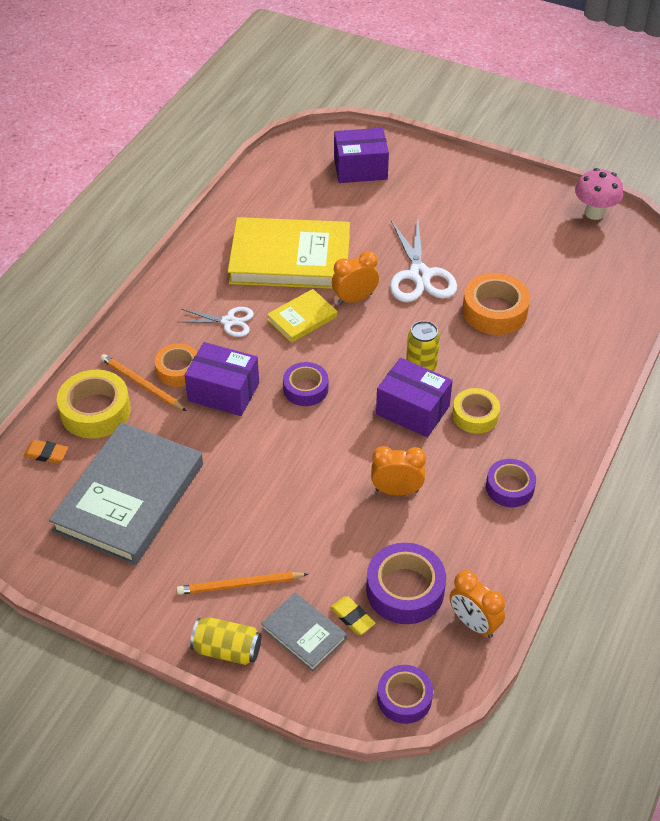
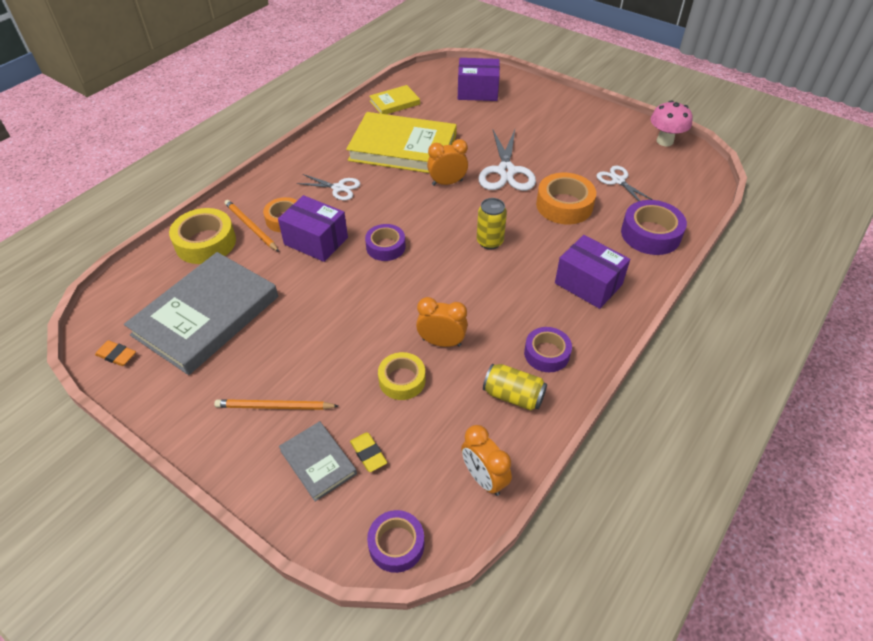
camera: 10 degrees right, 0 degrees up
orange eraser [23,440,68,463] -> orange eraser moved to [95,340,136,366]
yellow can [190,617,261,665] -> yellow can moved to [483,364,547,411]
yellow book [267,289,337,343] -> yellow book moved to [369,85,420,114]
purple tape [366,543,446,624] -> purple tape moved to [621,200,687,255]
purple box [376,358,453,437] -> purple box moved to [555,235,630,309]
yellow tape [452,388,500,434] -> yellow tape moved to [378,352,425,400]
none -> white scissors [597,166,653,201]

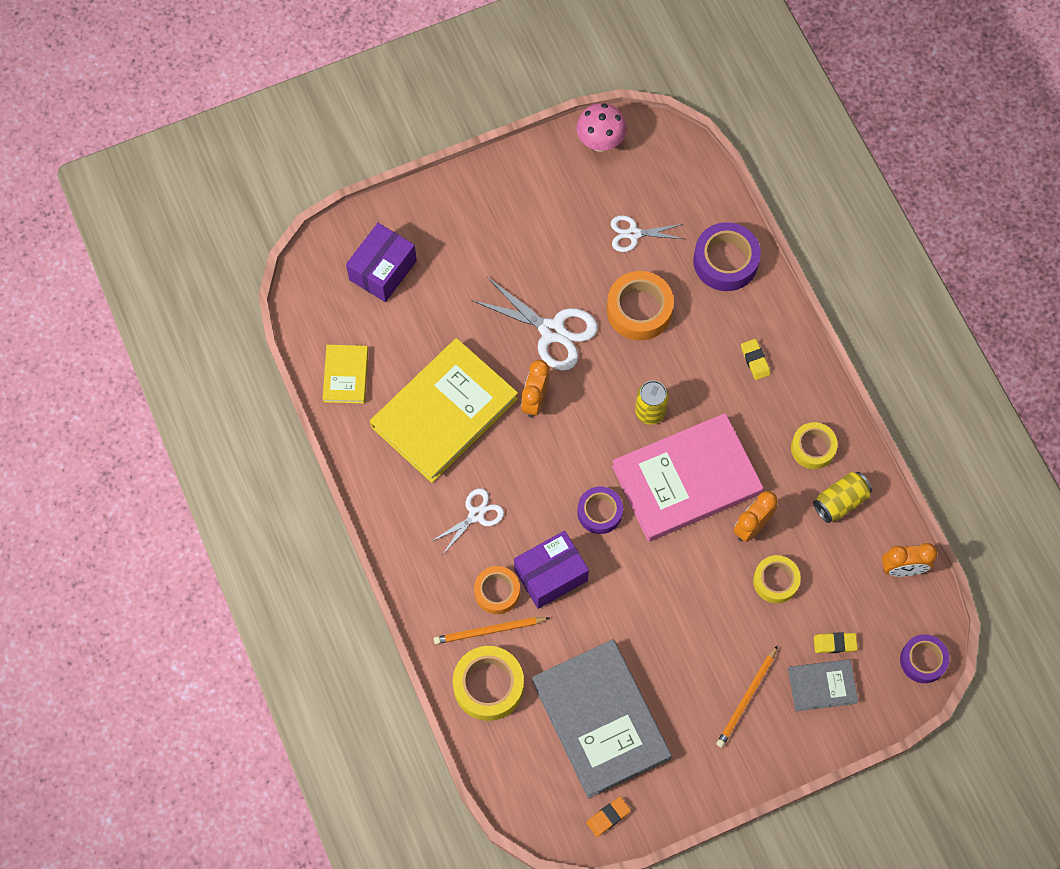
camera: 60 degrees left, 20 degrees up
purple tape [524,327,572,372] -> yellow tape [791,422,838,469]
purple box [555,235,630,309] -> yellow eraser [741,339,771,380]
none -> pink book [612,413,763,542]

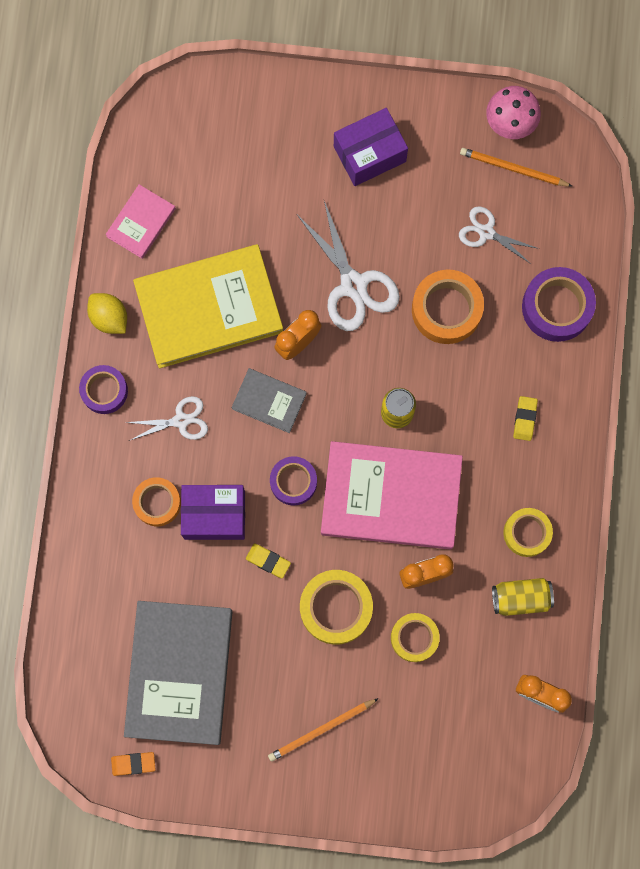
camera: 30 degrees right, 10 degrees up
yellow book [323,345,368,404] -> pink book [105,184,176,259]
purple box [346,223,417,302] -> purple box moved to [334,108,408,186]
orange pencil [434,617,549,644] -> orange pencil moved to [460,148,572,187]
yellow tape [453,646,524,721] -> yellow tape moved to [300,570,373,645]
grey book [788,659,858,711] -> grey book moved to [232,368,307,433]
yellow eraser [814,632,858,653] -> yellow eraser moved to [246,544,291,578]
purple tape [900,634,950,683] -> purple tape moved to [79,365,128,414]
none -> yellow lemon [87,293,127,334]

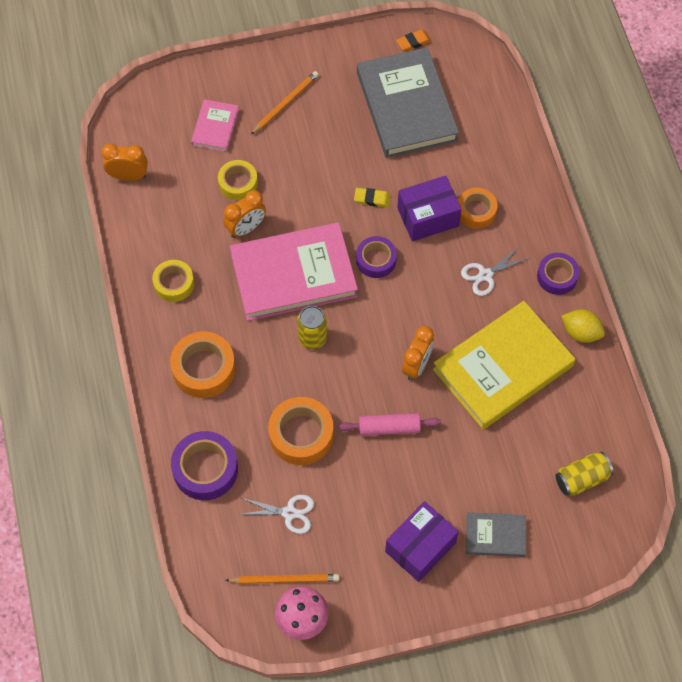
camera: 160 degrees right, 15 degrees down
pink book [105,184,176,259] -> pink book moved to [191,99,239,152]
grey book [232,368,307,433] -> grey book moved to [466,512,526,557]
white scissors [297,201,400,331] -> pink rolling pin [338,413,441,436]
yellow tape [300,570,373,645] -> none
yellow can [492,578,554,616] -> yellow can moved to [555,452,614,496]
yellow eraser [513,396,538,441] -> orange tape [170,331,235,398]

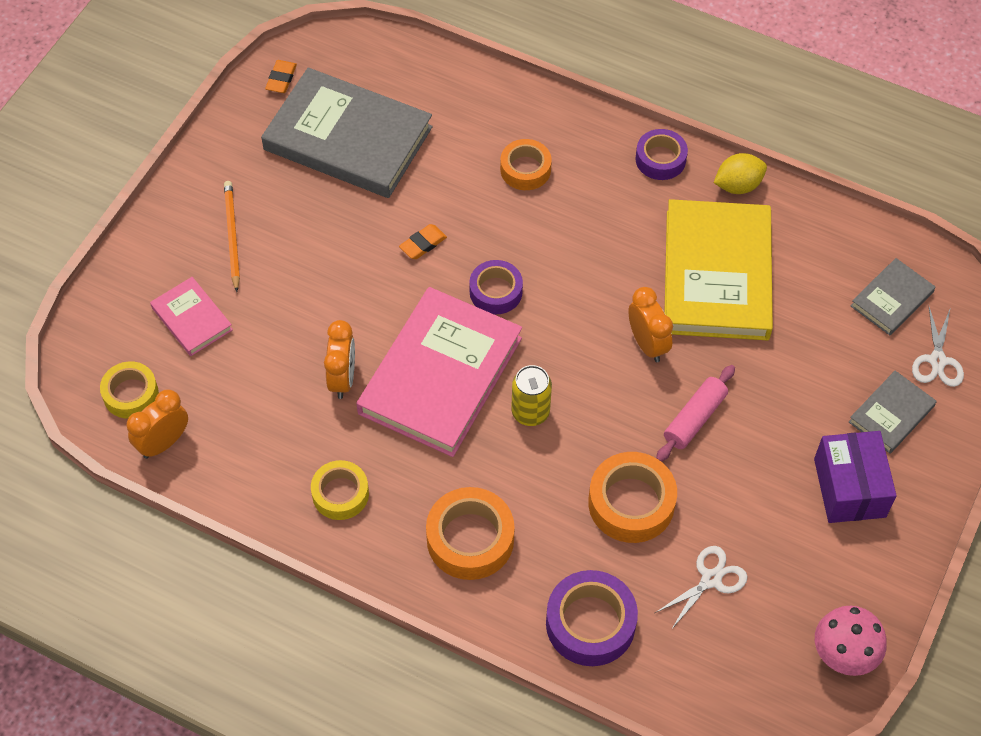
camera: 50 degrees left, 5 degrees down
yellow tape [218,160,258,201] -> yellow tape moved to [100,361,159,419]
orange pencil [225,574,339,584] -> none
yellow eraser [354,188,391,208] -> orange eraser [399,224,447,259]
purple box [397,176,462,241] -> none
white scissors [461,247,530,296] -> white scissors moved to [912,307,964,387]
yellow can [555,452,614,496] -> grey book [851,258,935,335]

